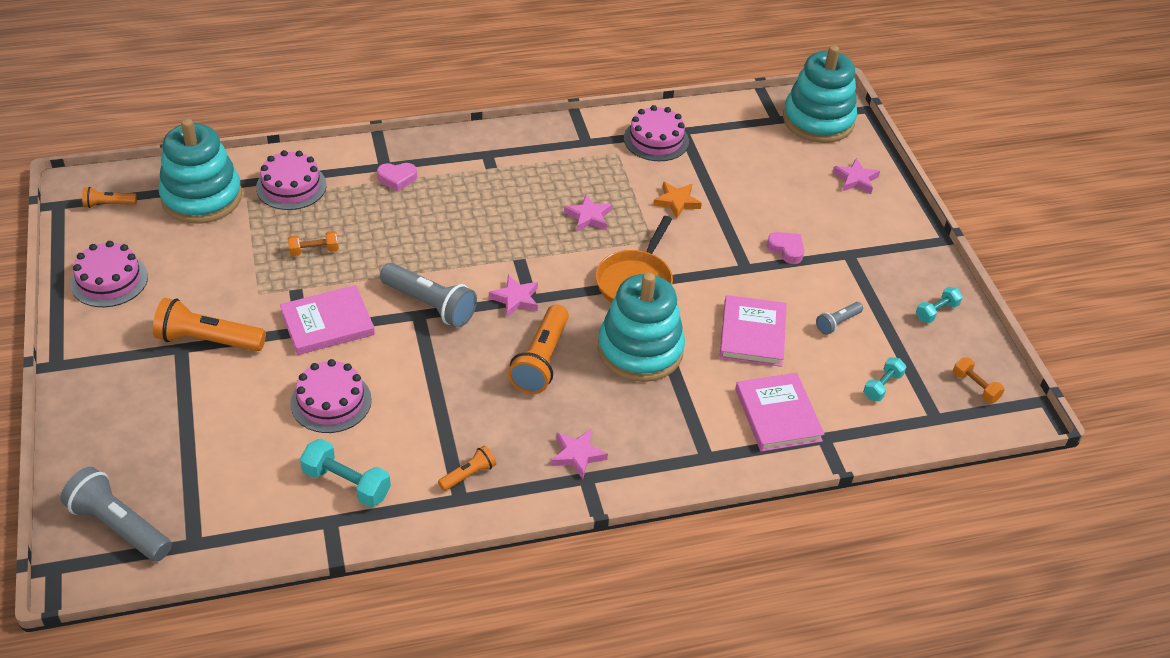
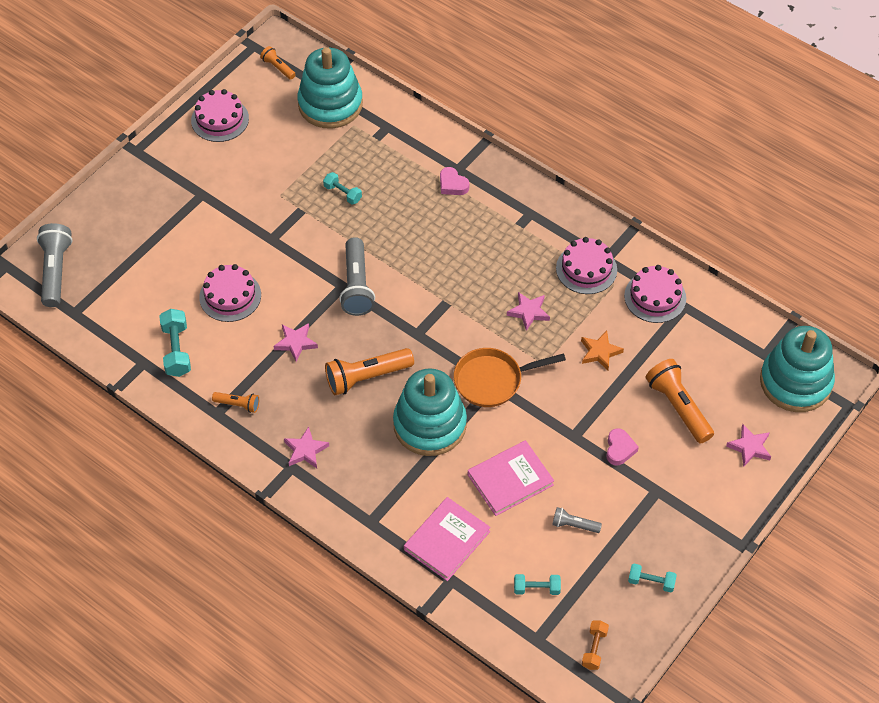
camera: 55 degrees right, 10 degrees up
orange flashlight [153,298,266,351] -> orange flashlight moved to [646,359,714,444]
pink cake [256,150,327,210] -> pink cake moved to [556,237,617,294]
pink book [280,285,375,355] -> none
orange dumbbell [288,231,339,256] -> turquoise dumbbell [323,172,362,205]
pink star [489,275,538,317] -> pink star moved to [274,323,318,362]

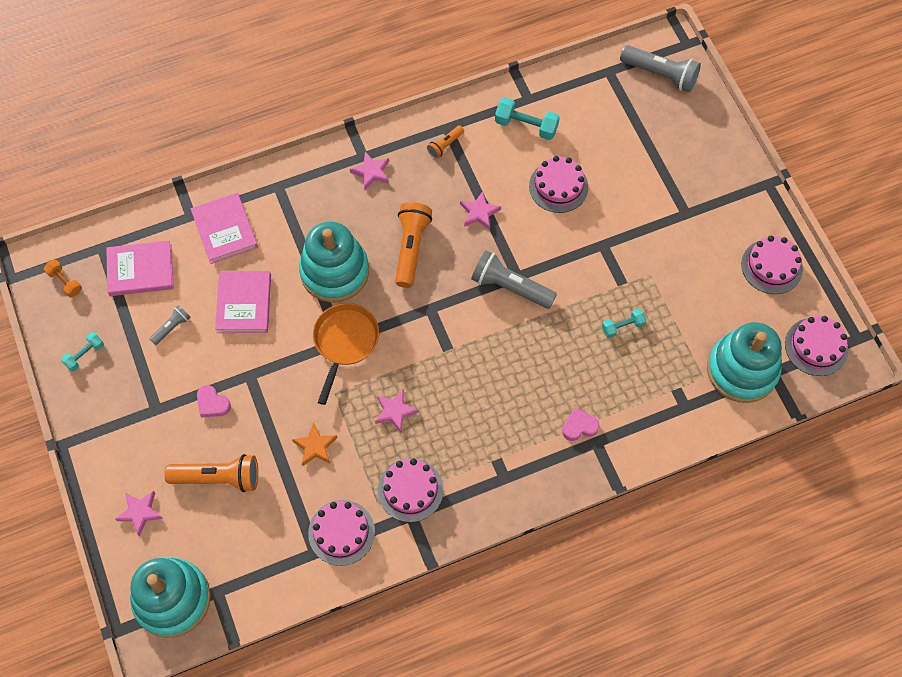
camera: 120 degrees right, 10 degrees up
orange flashlight [260,46,296,80] -> pink cake [785,316,848,376]
turquoise dumbbell [514,574,561,595] -> pink book [106,240,174,296]

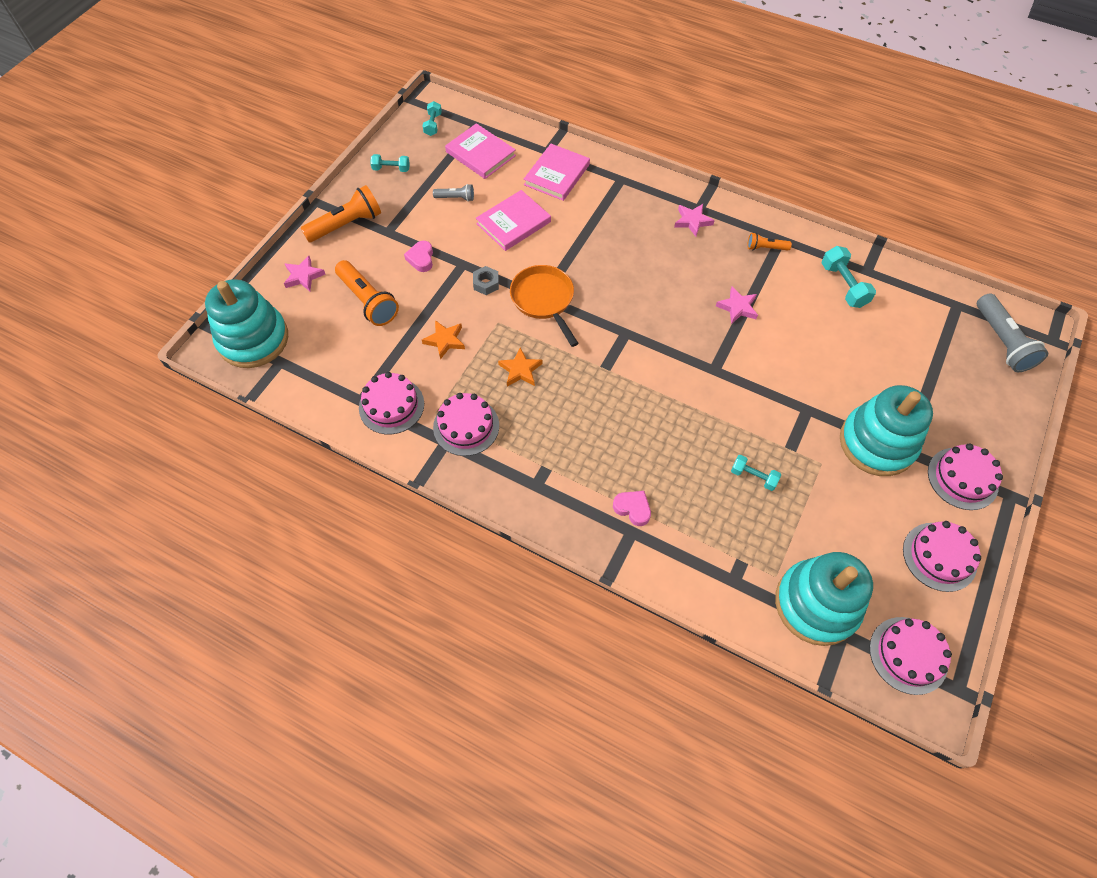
camera: 50 degrees right, 5 degrees down
orange dumbbell [44,260,82,297] -> turquoise dumbbell [423,101,442,136]
turquoise stacking toy [299,222,369,302] -> turquoise stacking toy moved to [840,385,933,476]
orange pan [313,303,379,405] -> orange pan turned 90 degrees counterclockwise [510,265,579,347]
pink star [375,389,419,432] -> orange star [498,348,543,386]
orange flashlight [395,202,432,288] -> orange flashlight moved to [301,185,381,242]
grey flashlight [471,250,557,309] -> none
pink cake [529,156,588,213] -> pink cake moved to [928,444,1003,510]
none -> grey nut [473,266,499,295]

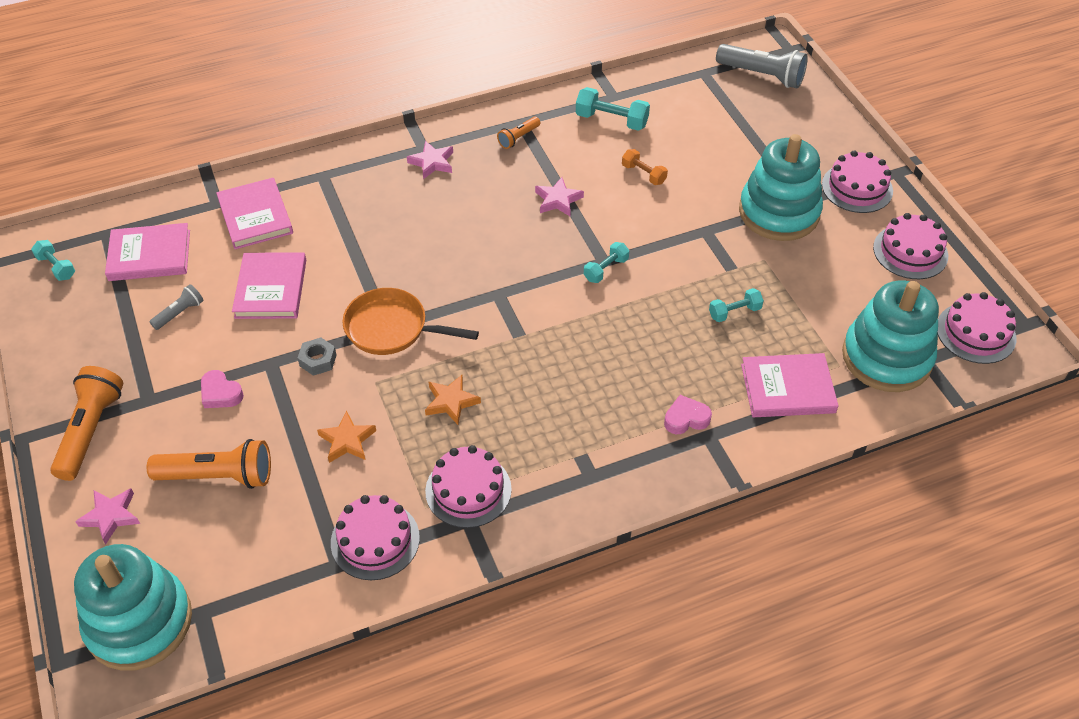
camera: 50 degrees left, 10 degrees down
turquoise dumbbell [370,154,410,172] -> turquoise dumbbell moved to [584,242,629,283]
none -> orange dumbbell [622,149,668,185]
none -> pink book [741,353,839,417]

